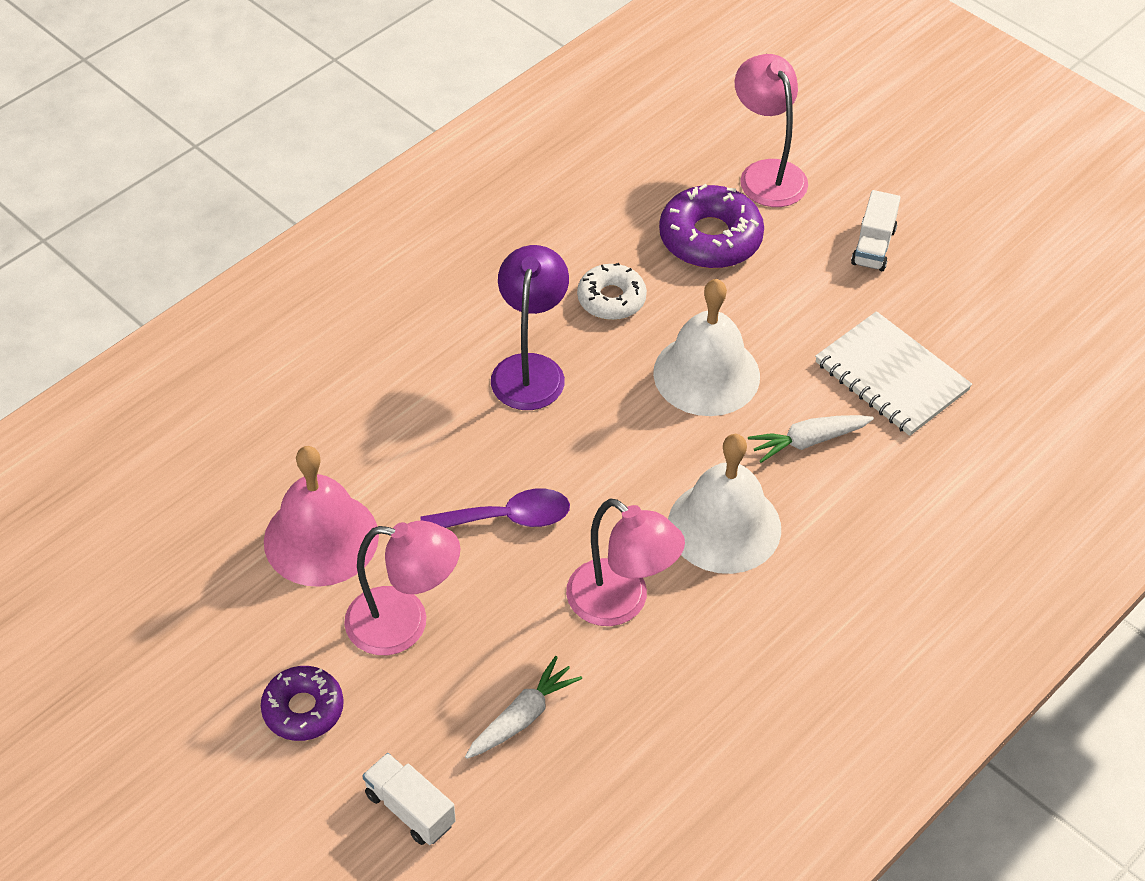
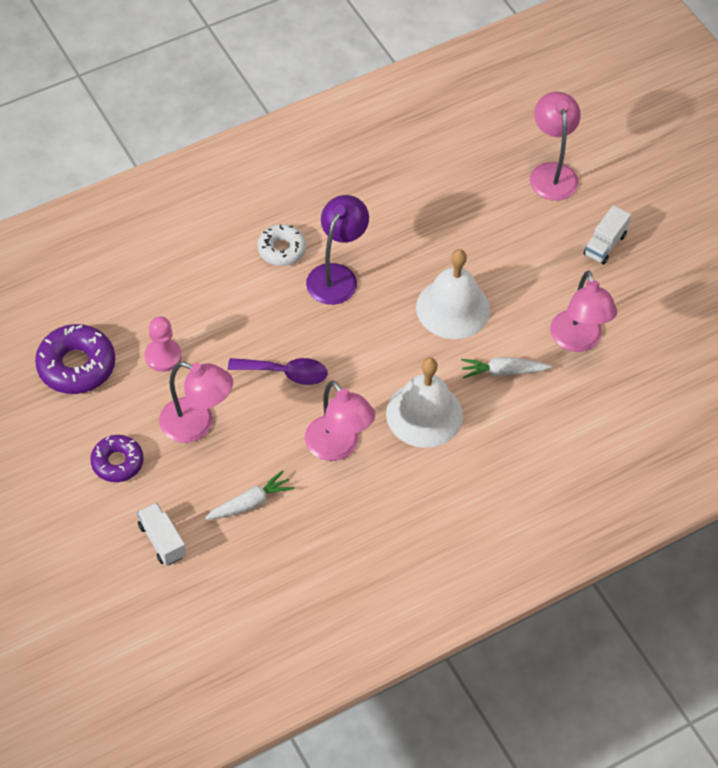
camera: 15 degrees right, 5 degrees up
pink bell [264,446,379,587] -> pink pawn [145,316,182,372]
white donut [577,263,647,320] -> white donut moved to [258,224,306,266]
purple donut [659,184,764,269] -> purple donut moved to [35,324,115,394]
white notebook [815,311,972,436] -> pink lamp [550,270,617,352]

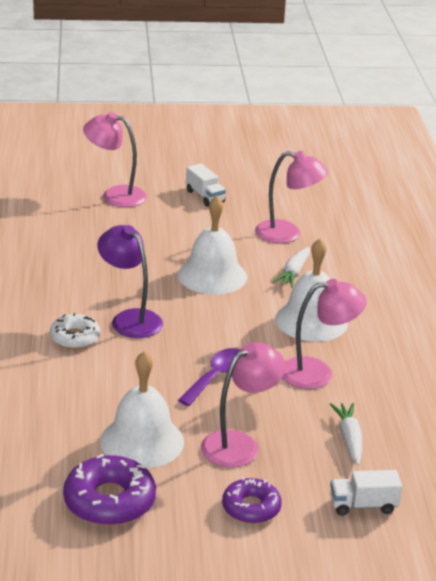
camera: 65 degrees left, 25 degrees down
pink pawn [145,316,182,372] -> white bell [100,351,184,468]

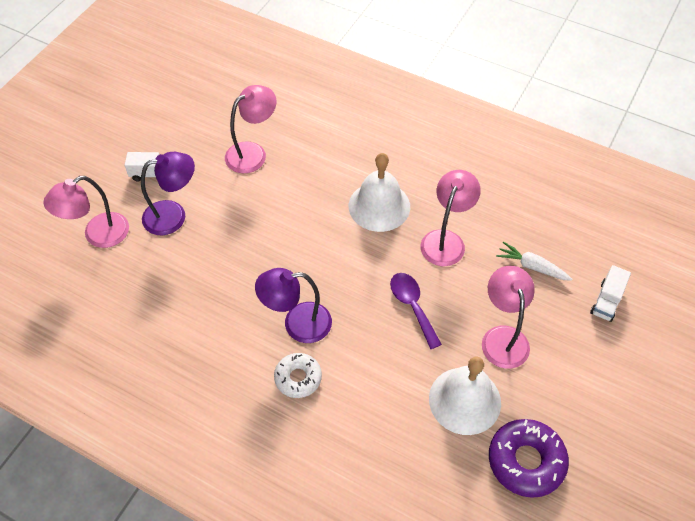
camera: 55 degrees left, 25 degrees up
white bell [178,196,247,294] -> none
purple donut [222,477,282,524] -> none
white carrot [272,247,310,288] -> none
none -> purple lamp [141,152,195,235]

